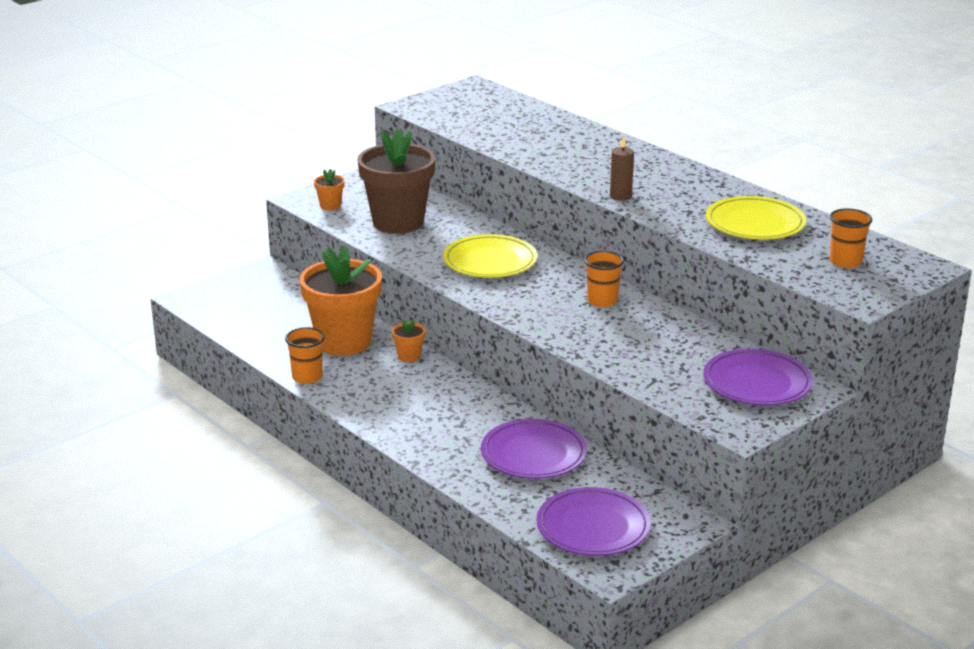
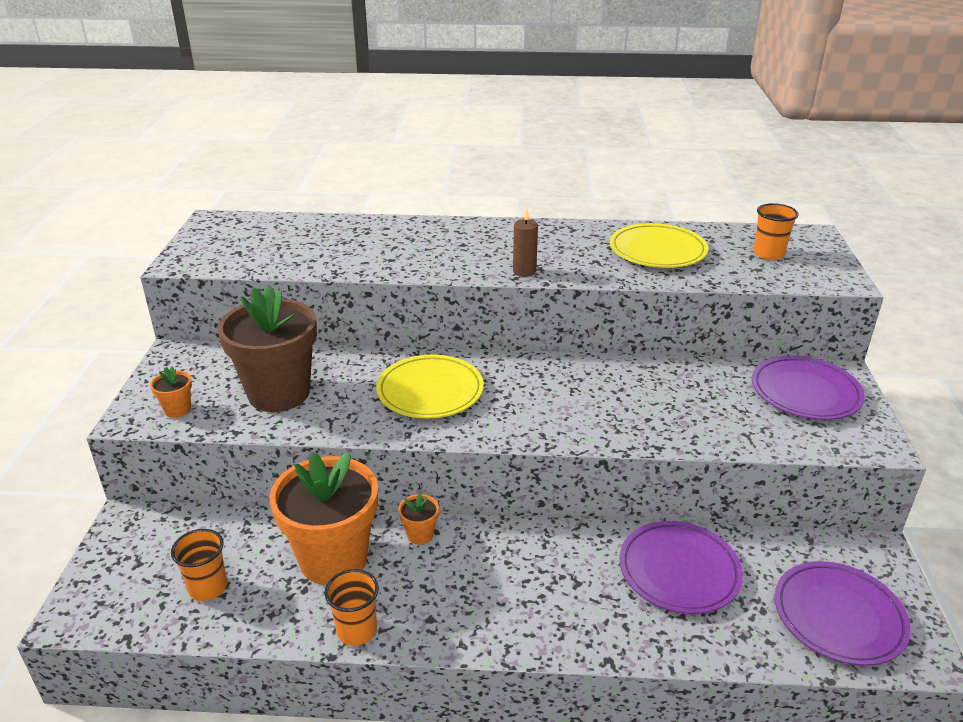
camera: 45 degrees left, 5 degrees up
orange cup [584,251,624,307] -> orange cup moved to [171,529,227,601]

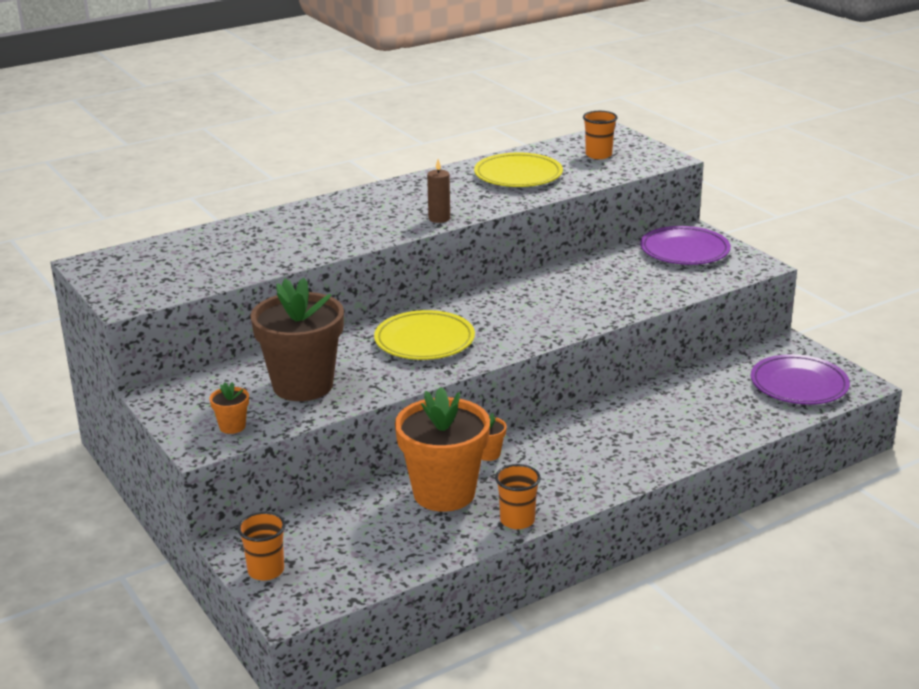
camera: 35 degrees left, 5 degrees down
orange cup [171,529,227,601] -> orange cup moved to [237,512,286,581]
purple plate [620,521,743,614] -> none

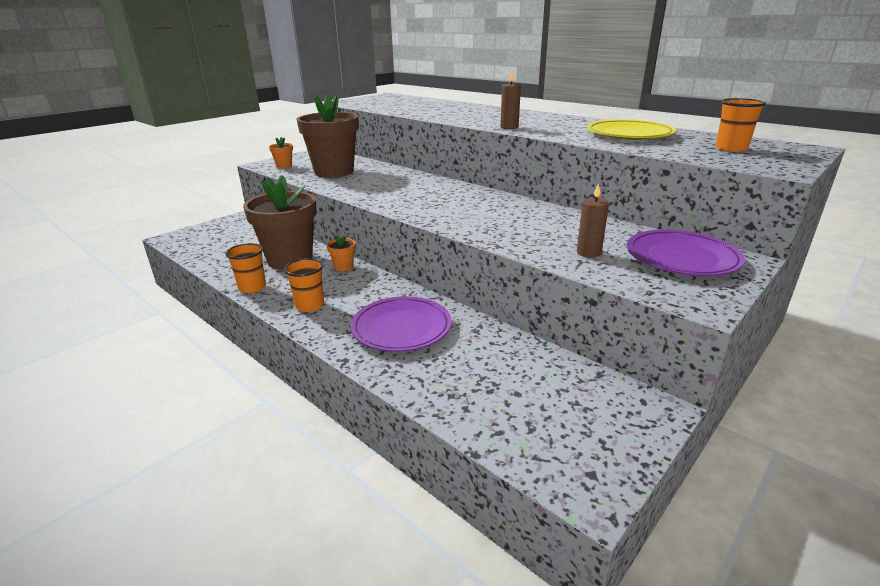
camera: 75 degrees right, 0 degrees up
orange cup [237,512,286,581] -> orange cup moved to [284,258,324,312]
yellow plate [374,310,475,360] -> none
orange flower pot [395,387,490,512] -> brown flower pot [243,175,317,270]
purple plate [751,354,850,405] -> purple plate moved to [351,296,452,352]
none -> brown candle [577,183,609,258]

